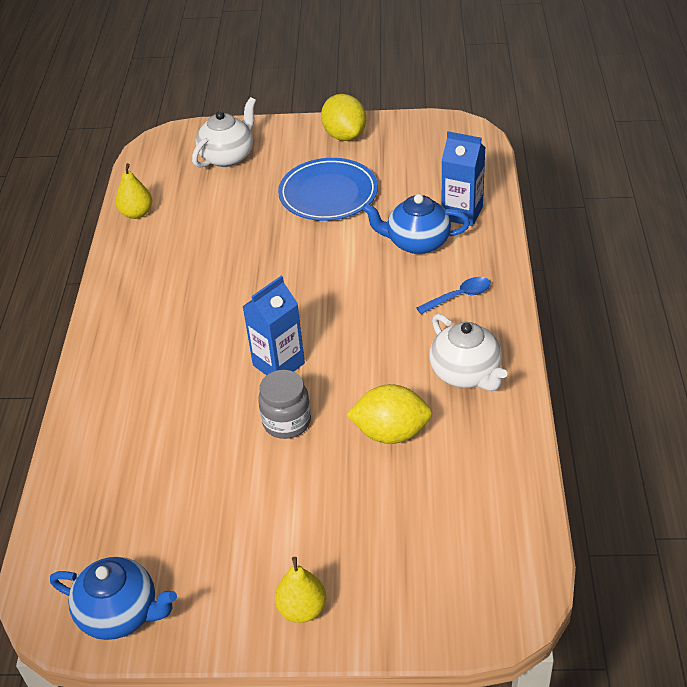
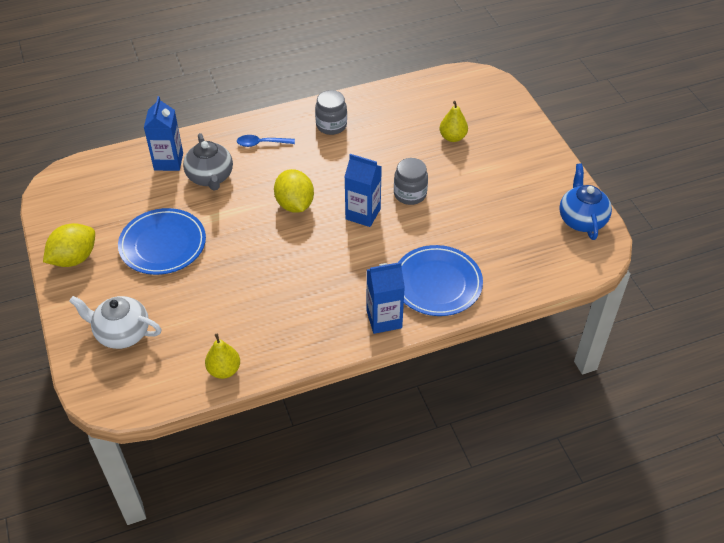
camera: 115 degrees left, 5 degrees up
yellow pear [275,557,326,623] -> yellow pear moved to [440,101,468,142]
yellow lemon [346,384,432,444] -> yellow lemon moved to [274,169,314,213]
blue teapot [362,194,470,254] -> grey teapot [183,133,233,191]
blue spoon [416,277,491,314] -> blue spoon turned 45 degrees counterclockwise [237,135,295,147]
white teapot [429,314,507,391] -> grey jar [315,90,347,135]
none -> blue carton [366,262,405,334]
none -> blue plate [399,245,483,316]

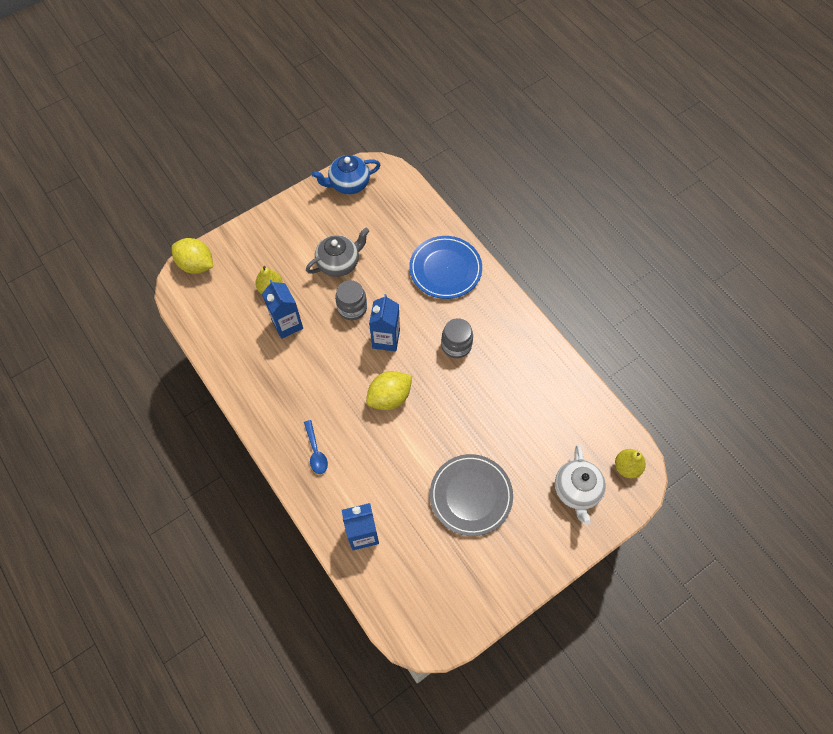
camera: 105 degrees left, 15 degrees up
yellow lemon [43,223,95,267] -> yellow lemon moved to [172,238,213,274]
blue plate [118,208,206,275] -> grey plate [430,454,513,536]
grey teapot [183,133,233,191] -> grey teapot moved to [306,228,369,277]
yellow pear [205,334,240,379] -> yellow pear moved to [615,449,646,478]
grey jar [315,90,347,135] -> grey jar moved to [441,318,473,358]
blue carton [366,262,405,334] -> blue carton moved to [262,280,303,339]

